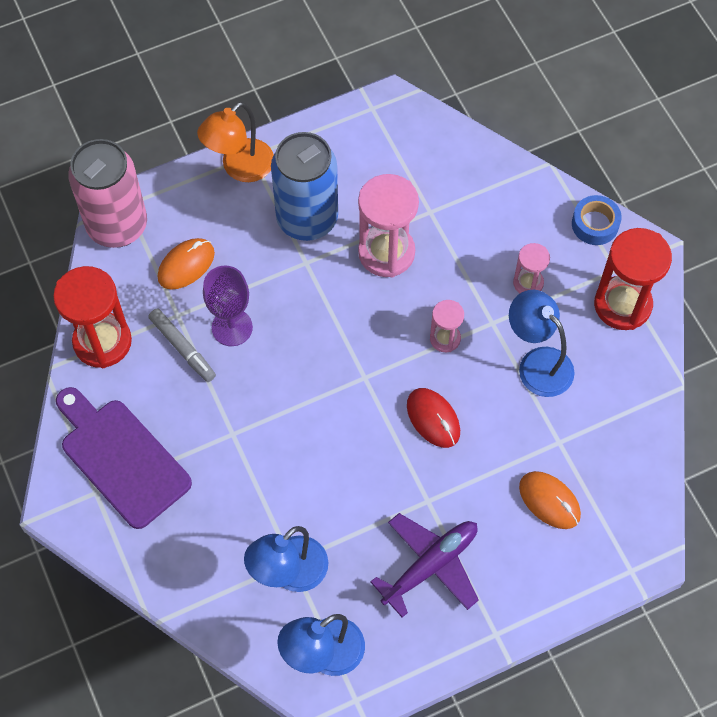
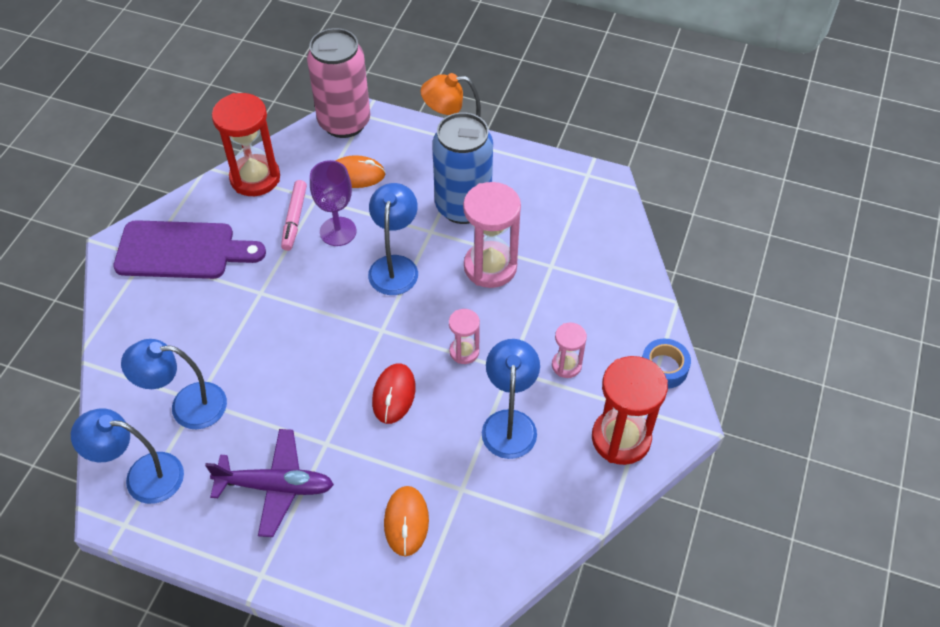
camera: 45 degrees right, 10 degrees down
purple cutting board [56,387,192,529] -> purple cutting board turned 90 degrees clockwise [113,220,266,279]
grey marker [148,308,216,382] -> pink marker [281,180,307,251]
none -> blue lamp [368,183,418,295]

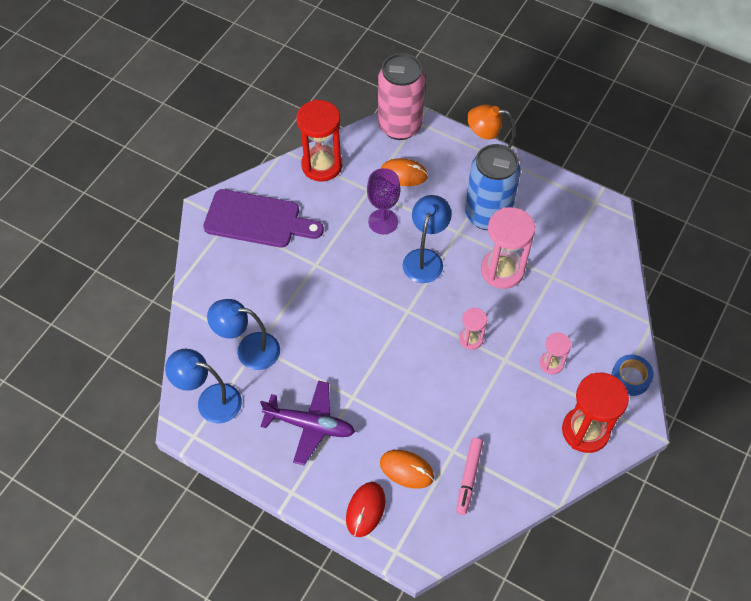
camera: 10 degrees right, 5 degrees up
pink marker [281,180,307,251] -> pink marker moved to [456,438,483,515]
red mouse [372,363,416,424] -> red mouse moved to [346,482,385,537]
orange mouse [384,486,429,556] -> orange mouse turned 75 degrees counterclockwise [380,450,434,489]
blue lamp [482,339,540,459] -> none

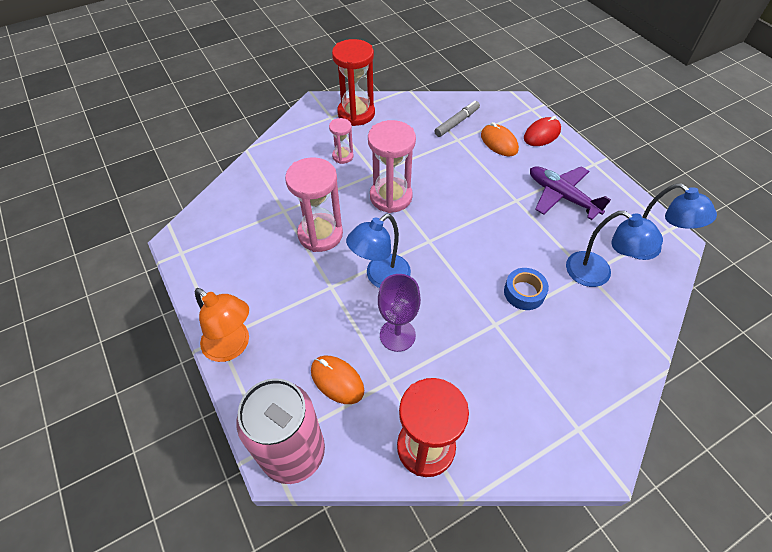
camera: 150 degrees left, 5 degrees down
purple cutting board [203,189,324,248] -> none
pink marker [456,438,483,515] -> grey marker [434,101,480,137]
pink hourglass [459,308,487,350] -> pink hourglass [368,120,416,213], size x1.88
blue can [465,144,521,230] -> none
blue tape [611,354,654,396] -> blue tape moved to [504,268,549,310]

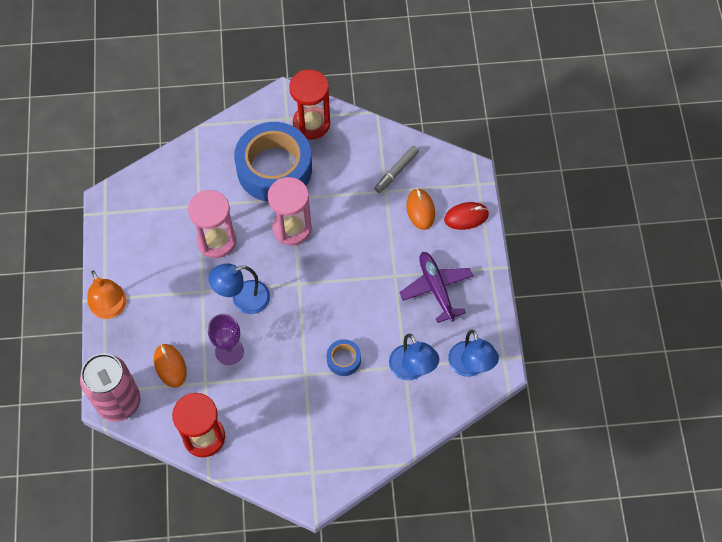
camera: 25 degrees right, 10 degrees up
pink hourglass [329,118,354,164] -> blue tape [234,122,312,202]
grey marker [434,101,480,137] -> grey marker turned 150 degrees clockwise [374,146,419,193]

